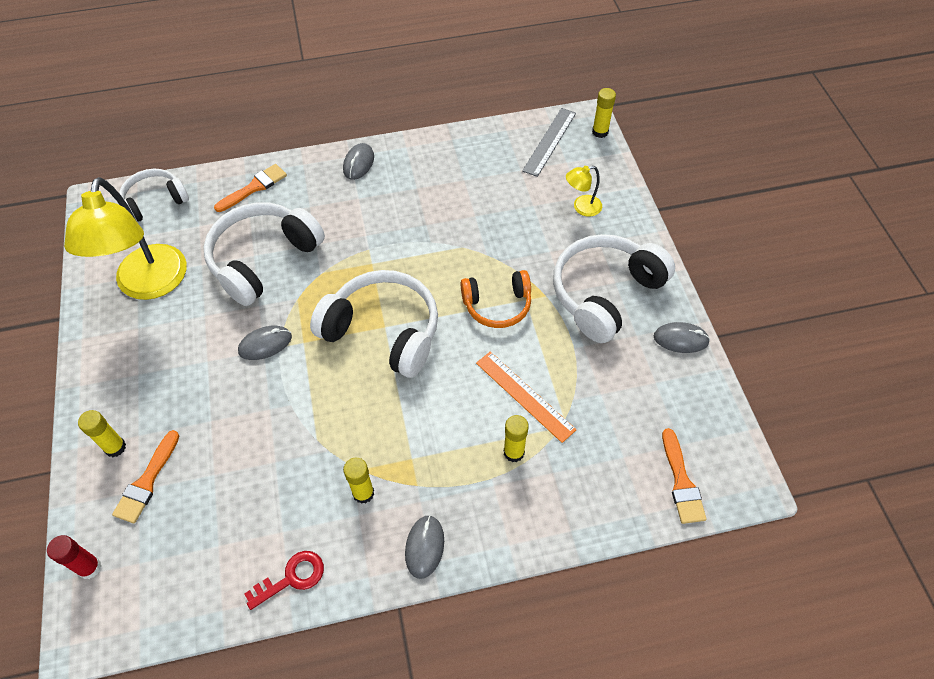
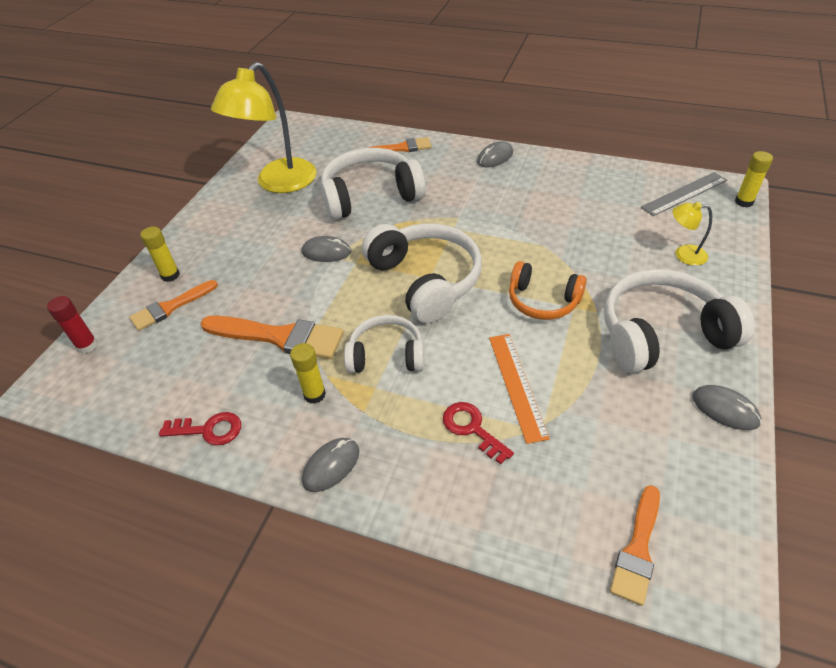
camera: 35 degrees right, 10 degrees down
white headphones [119,169,189,222] -> white headphones moved to [344,315,424,373]
yellow glue stick [504,415,529,462] -> red key [443,402,514,464]
none -> orange brush [201,316,344,359]

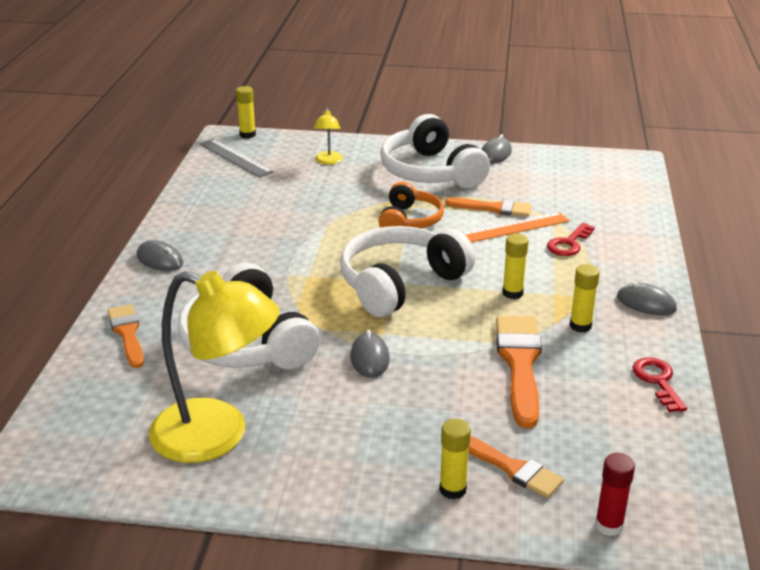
camera: 105 degrees left, 15 degrees down
white headphones [344,315,424,373] -> yellow glue stick [502,233,529,299]
orange brush [610,485,660,606] -> orange brush moved to [445,198,531,217]

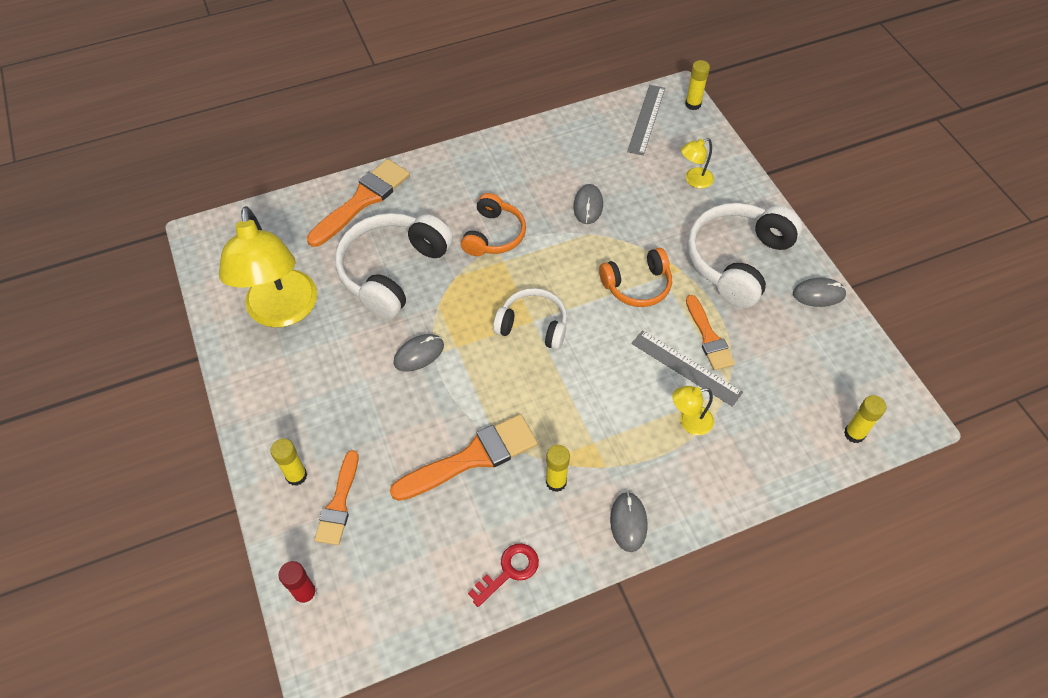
camera: 60 degrees right, 25 degrees up
orange brush [108,304,144,368] -> orange brush [307,159,410,247], size x1.57
grey mouse [137,240,183,271] -> grey mouse moved to [573,184,603,224]
white headphones [340,226,475,317] -> white headphones [493,288,567,350], size x0.61
orange ruler [462,212,569,243] -> grey ruler [631,330,743,407]
yellow glue stick [502,233,529,299] -> yellow glue stick moved to [844,395,886,443]
red key [547,223,595,256] -> yellow lamp [672,386,714,435]
none -> orange headphones [461,193,526,256]

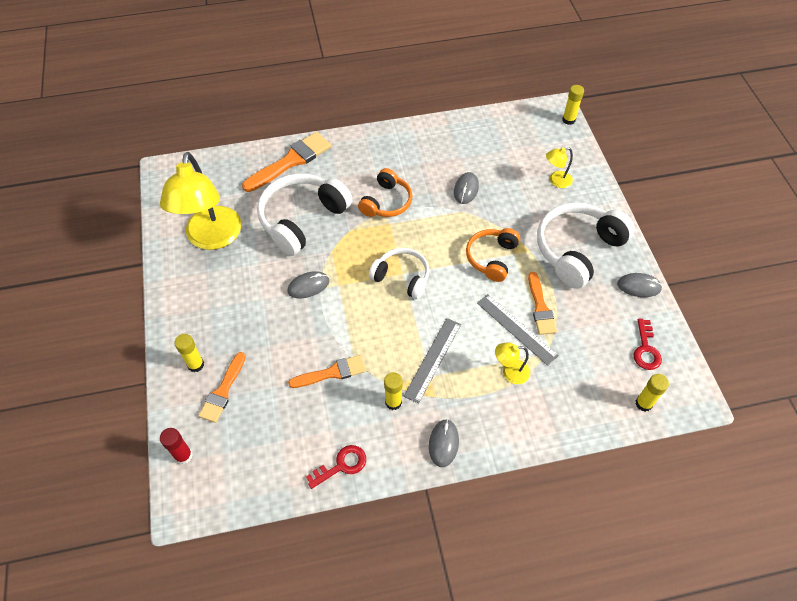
camera: 10 degrees right, 0 degrees up
orange brush [390,414,538,501] -> orange brush [288,355,366,388], size x0.64
orange headphones [599,248,672,307] -> orange headphones turned 120 degrees clockwise [466,228,520,282]
grey ruler [627,85,665,156] -> grey ruler moved to [404,318,461,404]
none -> red key [634,319,662,370]

